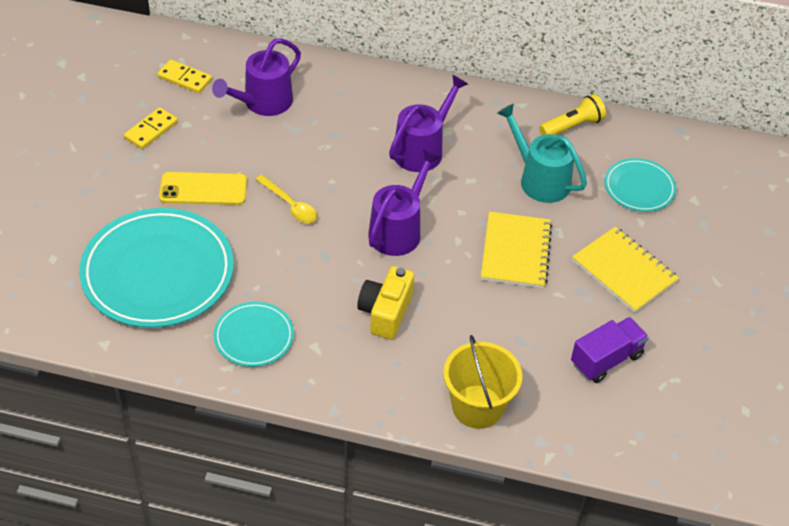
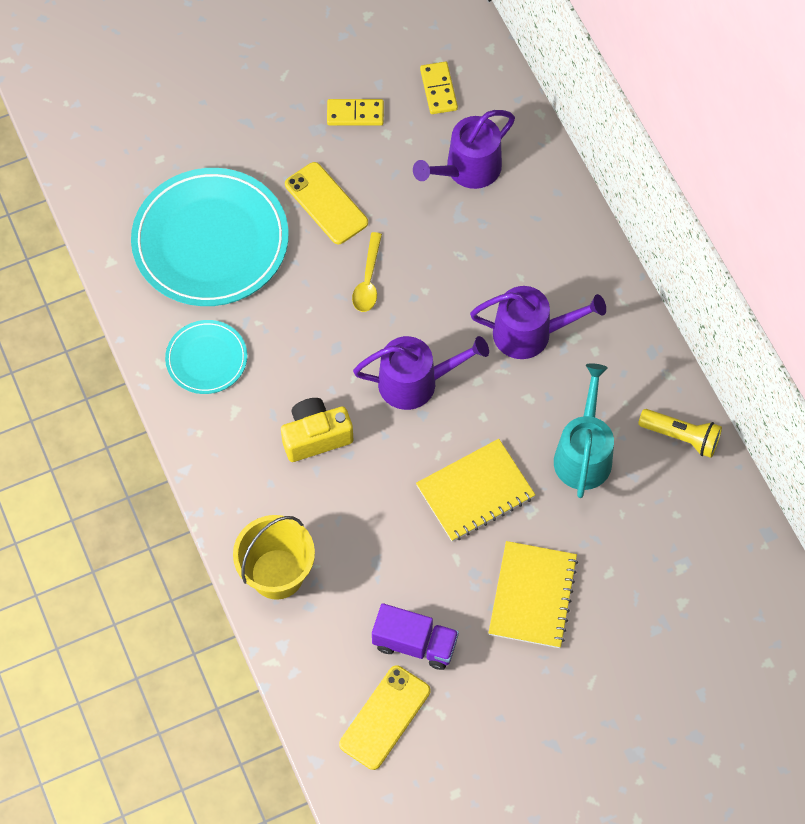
camera: 55 degrees right, 15 degrees up
purple watering can [212,38,301,116] -> purple watering can turned 45 degrees counterclockwise [413,110,515,189]
turquoise plate [604,158,676,212] -> none
none -> yellow phone [339,665,430,770]

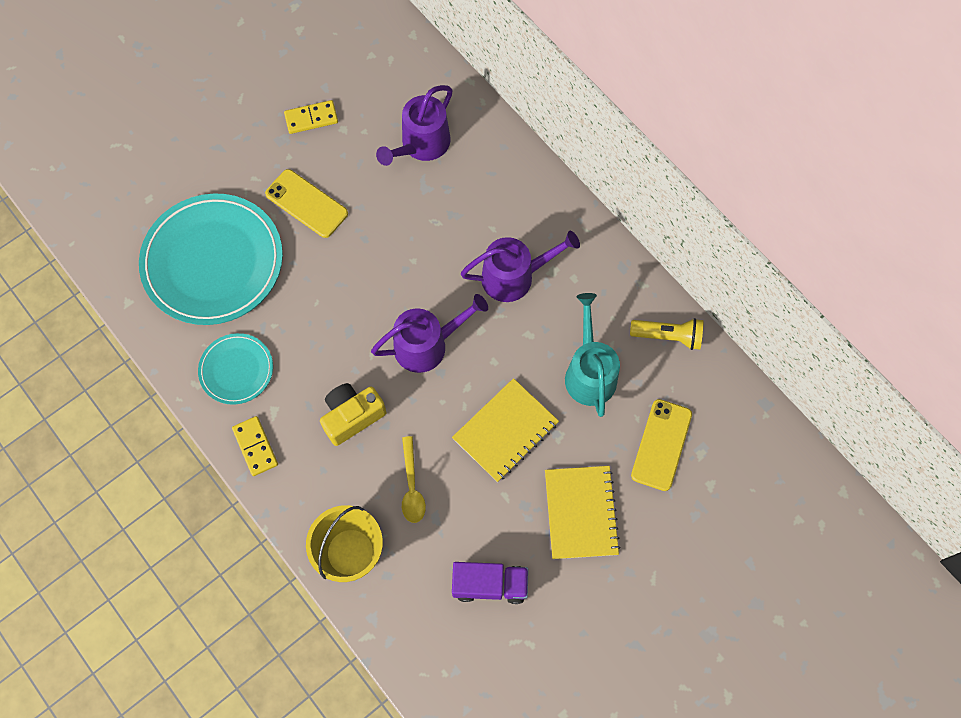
camera: 15 degrees left, 5 degrees up
yellow phone [339,665,430,770] -> yellow phone moved to [631,399,692,491]
yellow spoon [352,232,382,312] -> yellow spoon moved to [402,436,426,523]
yellow domino [420,62,458,114] -> yellow domino moved to [232,416,278,476]

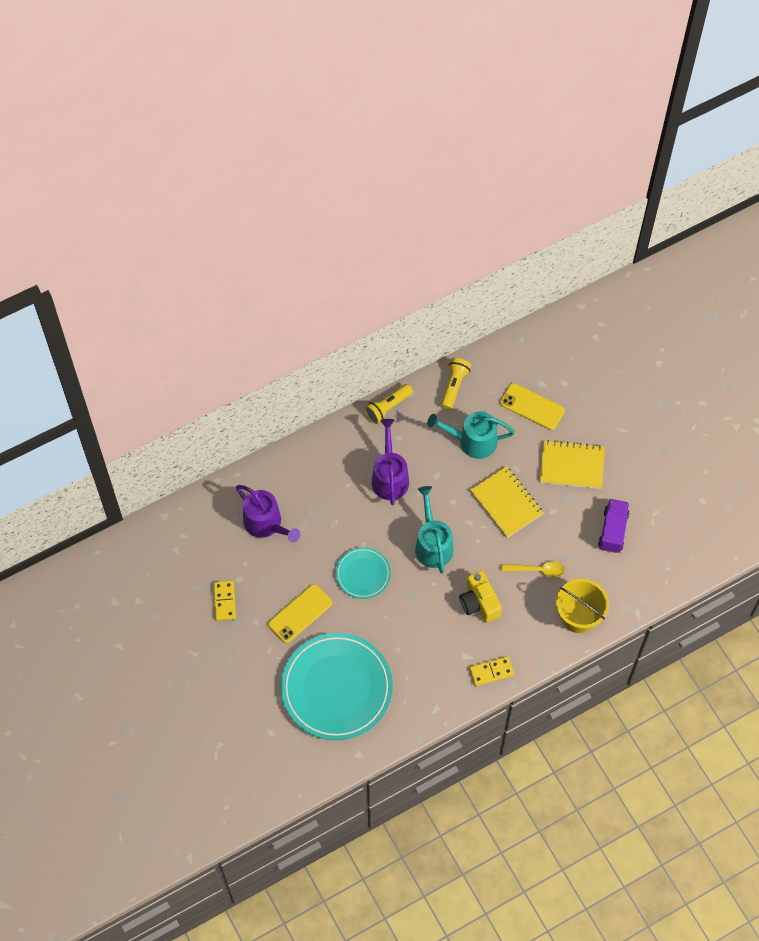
camera: 80 degrees left, 5 degrees down
turquoise plate [198,333,273,405] -> turquoise plate moved to [336,547,391,599]
purple watering can [371,294,488,373] -> turquoise watering can [415,486,454,573]
none -> yellow flashlight [364,384,413,424]

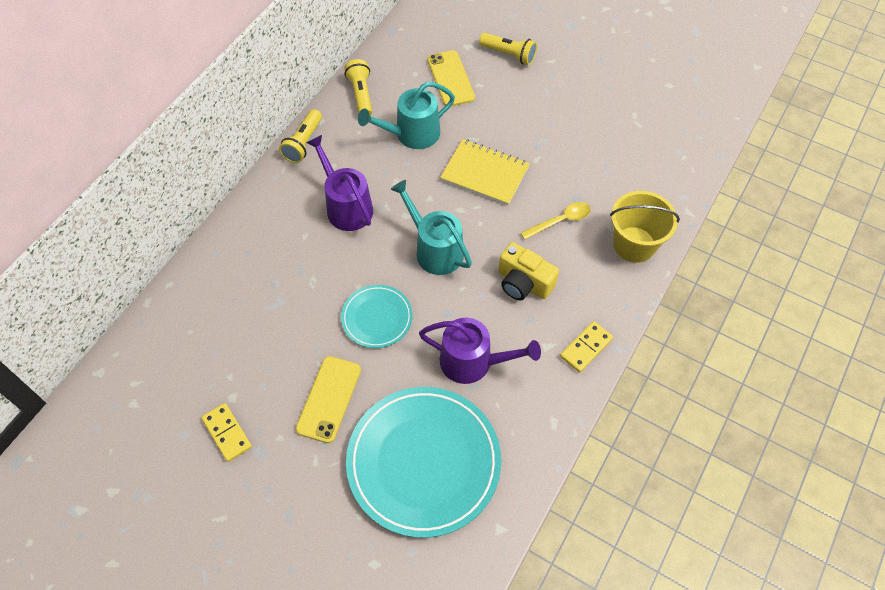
camera: 30 degrees left, 5 degrees down
purple watering can [236,485,300,543] -> purple watering can moved to [419,318,541,384]
yellow phone [500,383,565,430] -> yellow phone turned 75 degrees clockwise [427,50,475,106]
yellow notebook [540,440,605,489] -> none
purple truck [598,499,629,553] -> none
none -> yellow flashlight [479,33,537,65]

